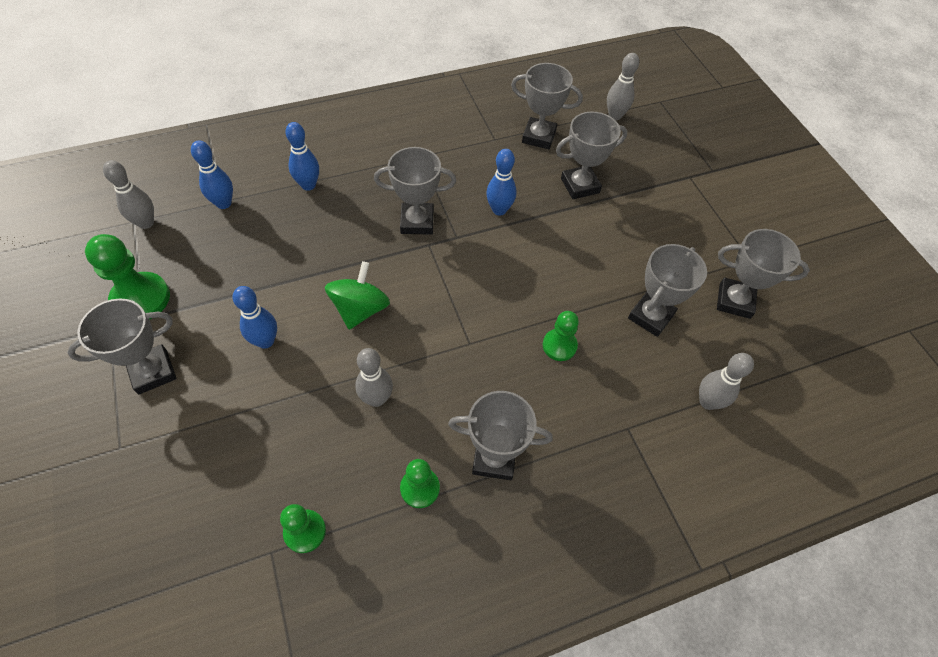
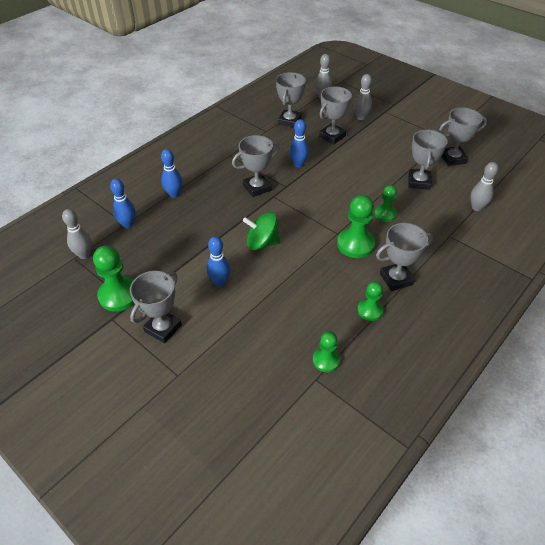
camera: 25 degrees left, 10 degrees down
green spinning top [325,261,390,330] -> green spinning top turned 75 degrees counterclockwise [243,212,280,250]
grey bowling pin [355,348,393,407] -> grey bowling pin moved to [354,74,372,120]
grey trophy [511,63,583,149] -> grey trophy turned 60 degrees counterclockwise [276,72,306,128]
none -> green pawn [337,195,375,258]

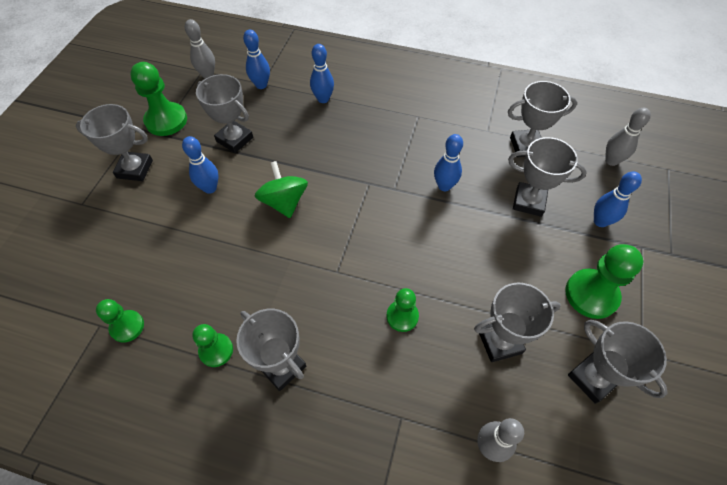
camera: 65 degrees right, 10 degrees up
grey trophy [232,135,280,197] -> grey trophy moved to [196,74,253,153]
green pawn [337,195,375,258] -> green pawn moved to [565,244,643,319]
grey bowling pin [354,74,372,120] -> blue bowling pin [594,172,642,227]

